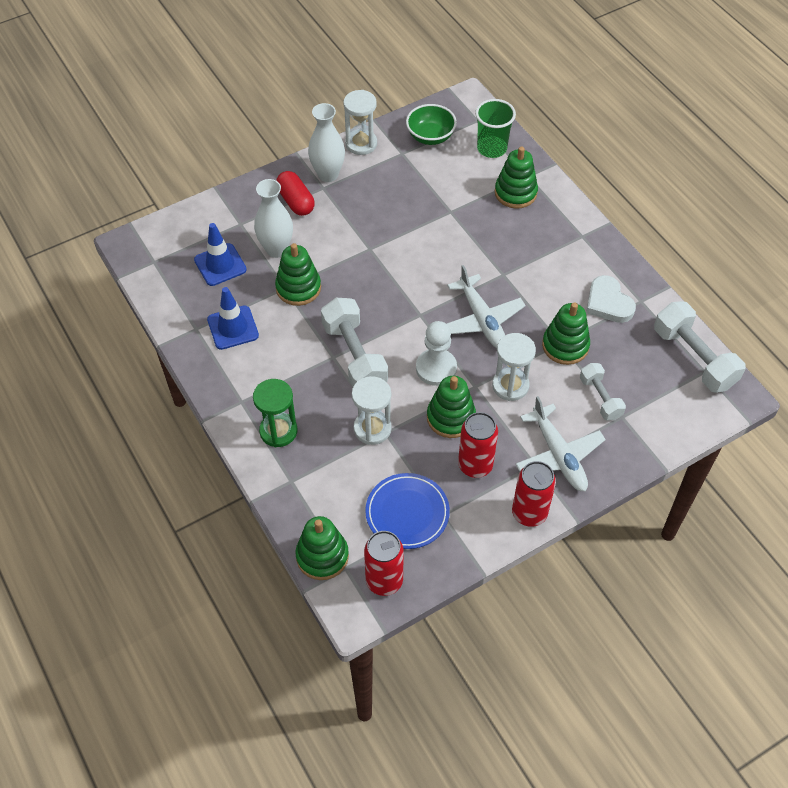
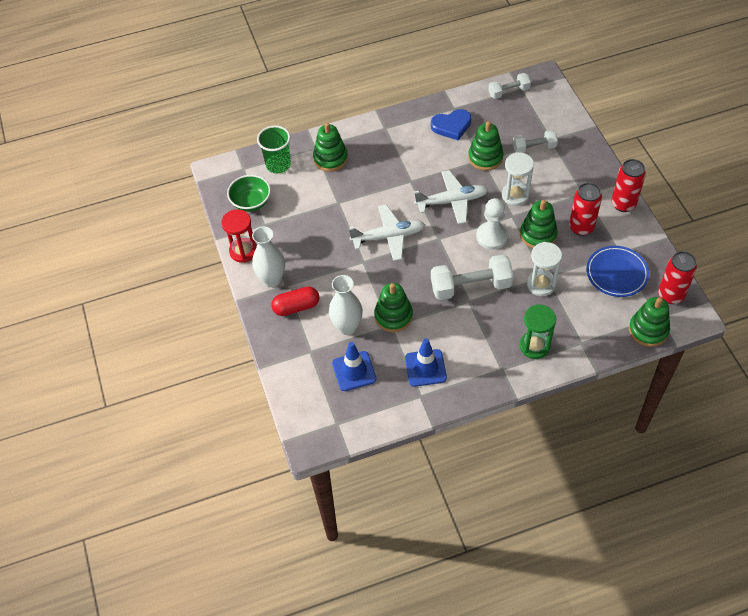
camera: 75 degrees left, 0 degrees up
white hourglass [343,90,377,155] -> red hourglass [221,209,257,263]
white plane [515,396,606,491] -> white plane moved to [349,204,425,261]
white heart [586,275,636,323] -> blue heart [431,109,471,140]
white dumbbell [654,301,746,393] -> white dumbbell [488,73,531,99], size x0.59

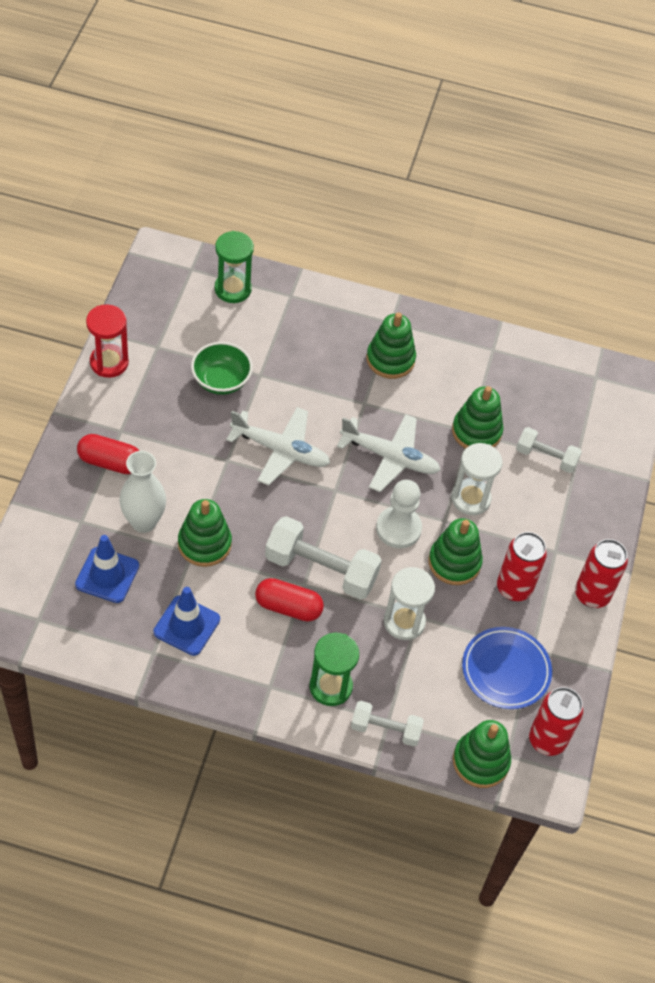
camera: 25 degrees right, 0 degrees up
green bowl [227,175,271,212] -> green bowl moved to [191,342,253,395]
white vase [252,227,285,287] -> none
green cup [257,125,291,173] -> green hourglass [215,231,254,303]
green stacking toy [313,123,348,172] -> green stacking toy moved to [366,312,416,379]
blue heart [431,109,471,140] -> none
white dumbbell [488,73,531,99] -> white dumbbell moved to [351,701,424,747]
none -> red capsule [255,578,324,622]

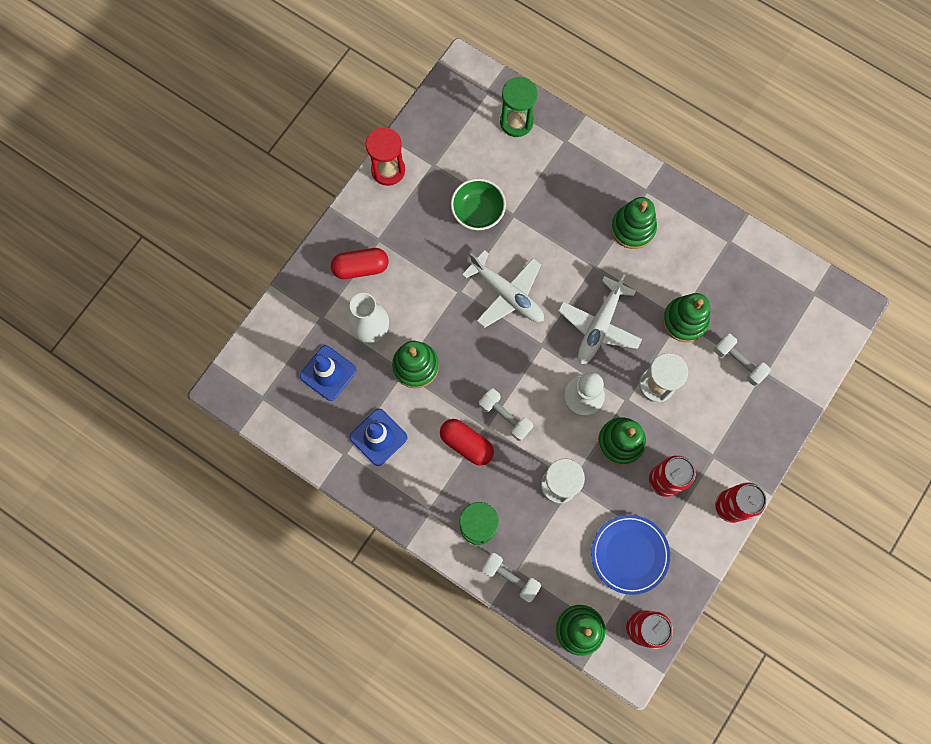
camera: 25 degrees right, 20 degrees up
red capsule [77,434,139,474] -> red capsule turned 45 degrees counterclockwise [331,248,389,279]
white dumbbell [265,516,382,600] -> white dumbbell [479,388,533,441], size x0.59
white plane [337,414,440,492] -> white plane turned 75 degrees clockwise [558,274,642,364]

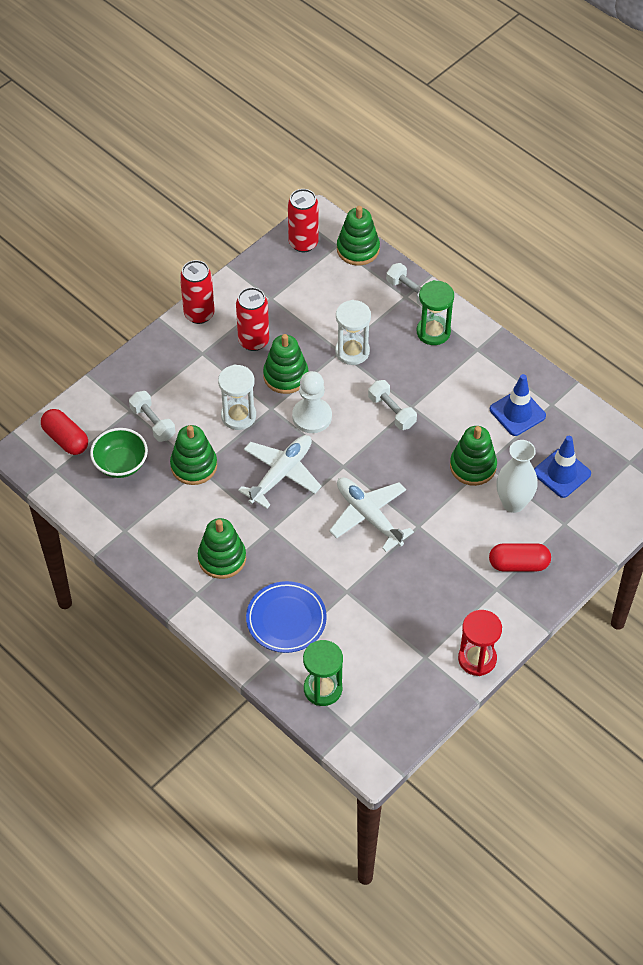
camera: 170 degrees left, 20 degrees down
red capsule [440,419,494,466] -> red capsule moved to [41,409,88,455]
green bowl [451,178,506,230] -> green bowl moved to [90,428,148,478]
blue plate [591,515,670,595] -> blue plate moved to [246,581,327,653]

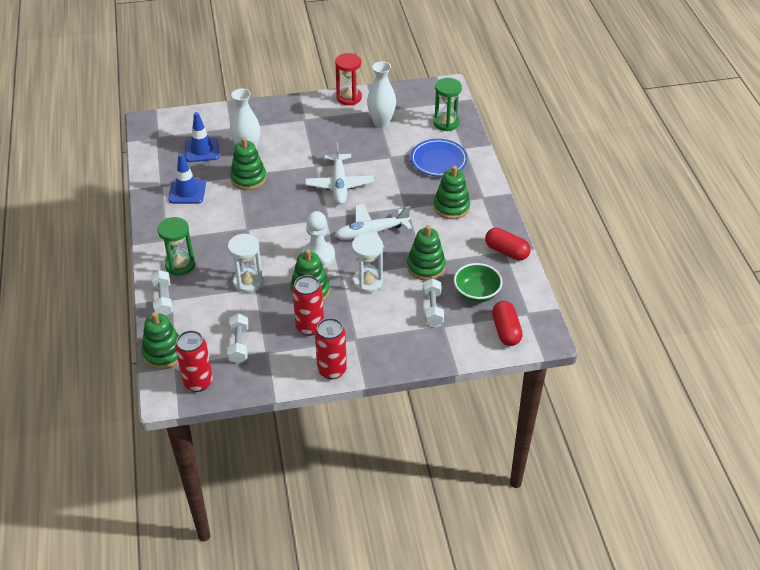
camera: 145 degrees left, 10 degrees down
white dumbbell [368,380,417,430] -> white dumbbell moved to [227,313,249,363]
red capsule [489,543,551,571] -> red capsule moved to [485,228,531,261]
none -> white vase [367,61,396,128]

